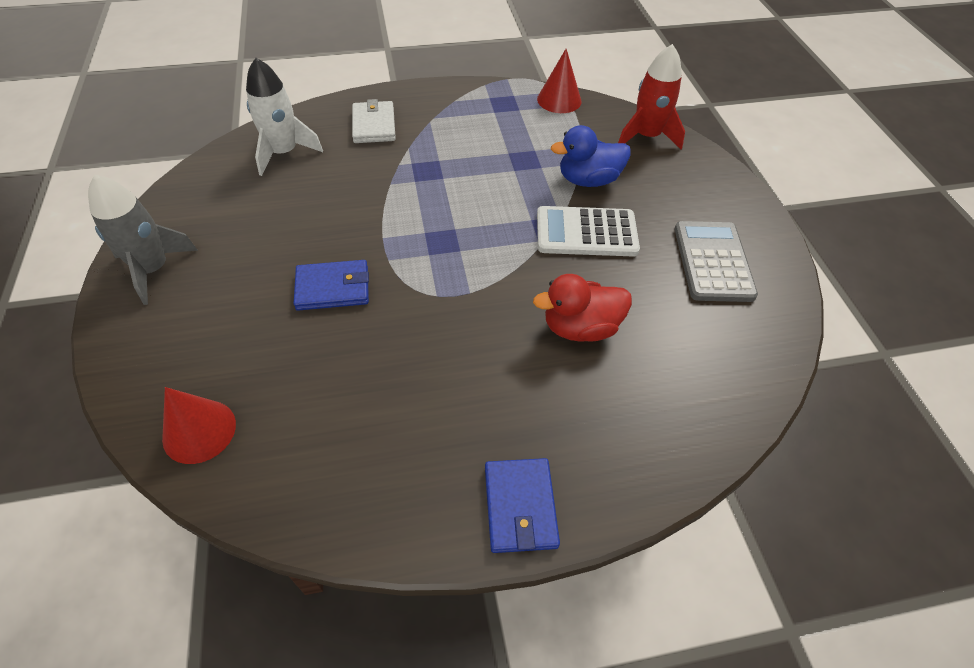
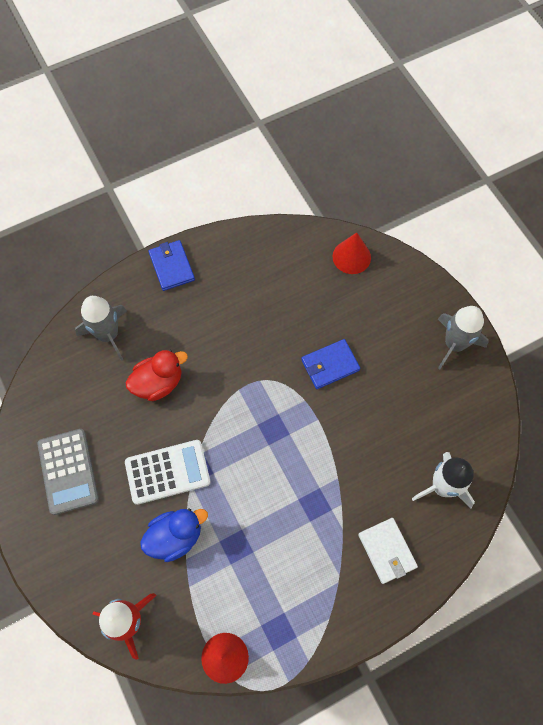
camera: 165 degrees right, 15 degrees up
none -> grey rocket [75,296,127,361]

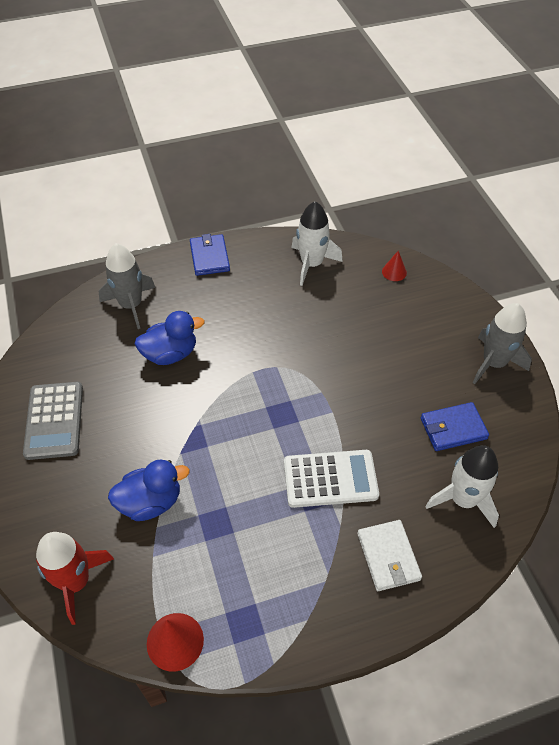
camera: 10 degrees right, 15 degrees down
white calculator [125,440,211,505] -> white calculator moved to [284,450,379,508]
red duck [126,350,188,401] -> blue duck [134,311,205,365]
blue wallet [301,339,360,389] -> blue wallet moved to [421,402,489,451]
red cone [332,233,371,274] -> red cone [382,251,407,281], size x0.62
none -> white rocket [291,201,343,286]

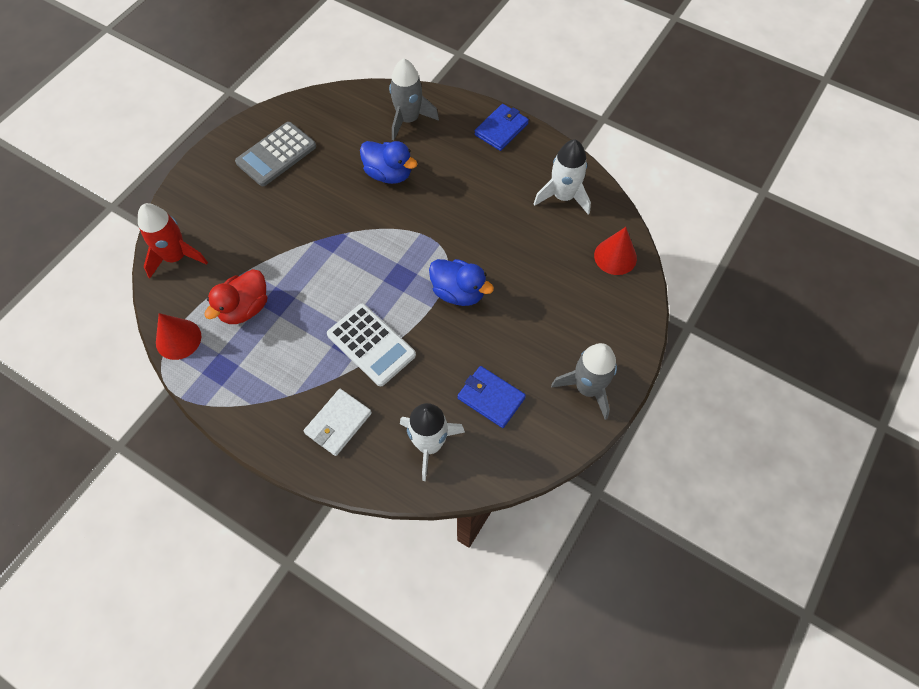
camera: 50 degrees right, 10 degrees up
blue duck [108,459,190,521] -> blue duck moved to [429,259,494,306]
red cone [382,251,407,281] -> red cone [594,227,637,275], size x1.62
none -> red duck [204,269,267,324]

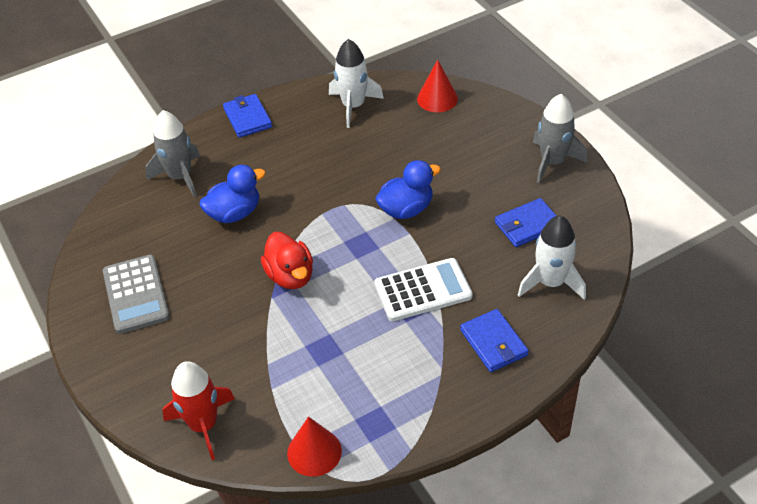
camera: 60 degrees left, 15 degrees down
red duck [204,269,267,324] -> red duck moved to [261,232,313,289]
white wallet [304,389,372,456] -> blue wallet [460,309,529,372]

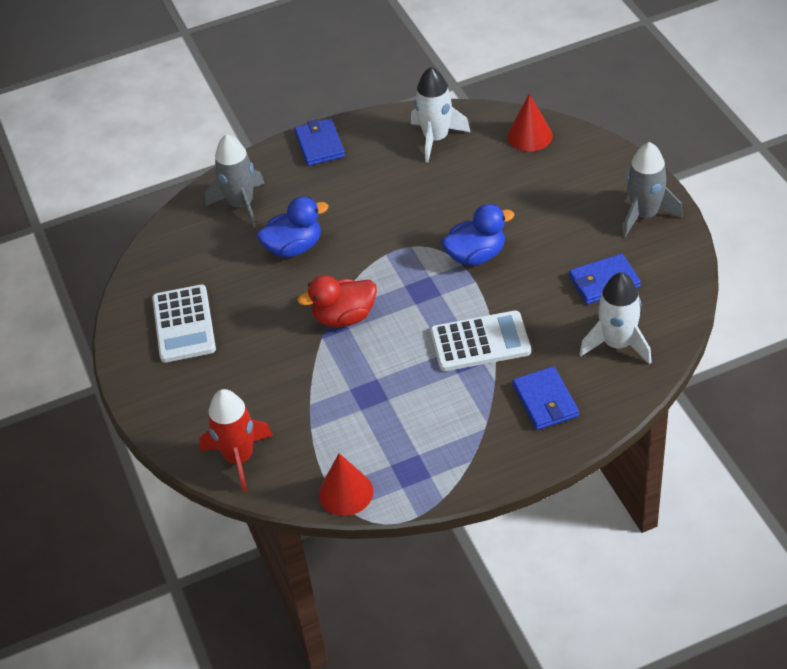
camera: 10 degrees right, 0 degrees up
grey calculator [103,255,170,334] -> white calculator [152,285,216,363]
red duck [261,232,313,289] -> red duck turned 90 degrees clockwise [297,275,377,327]

